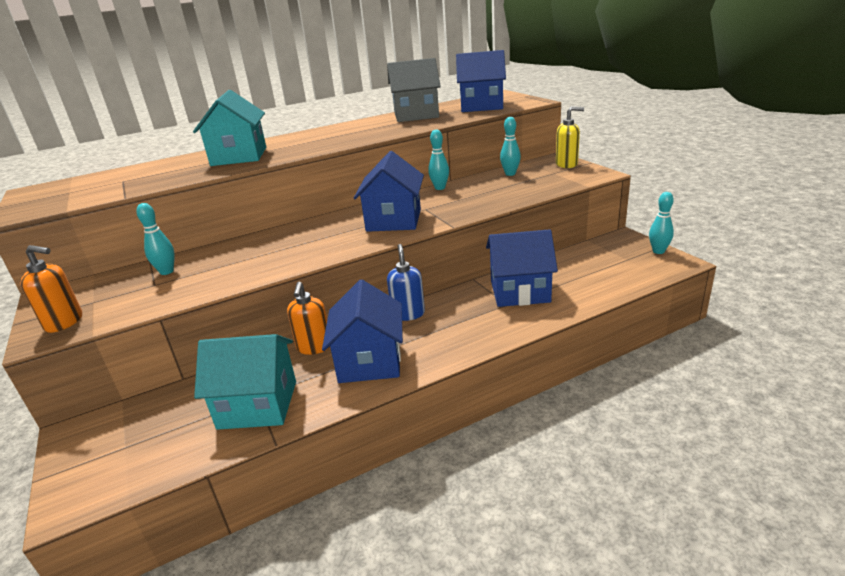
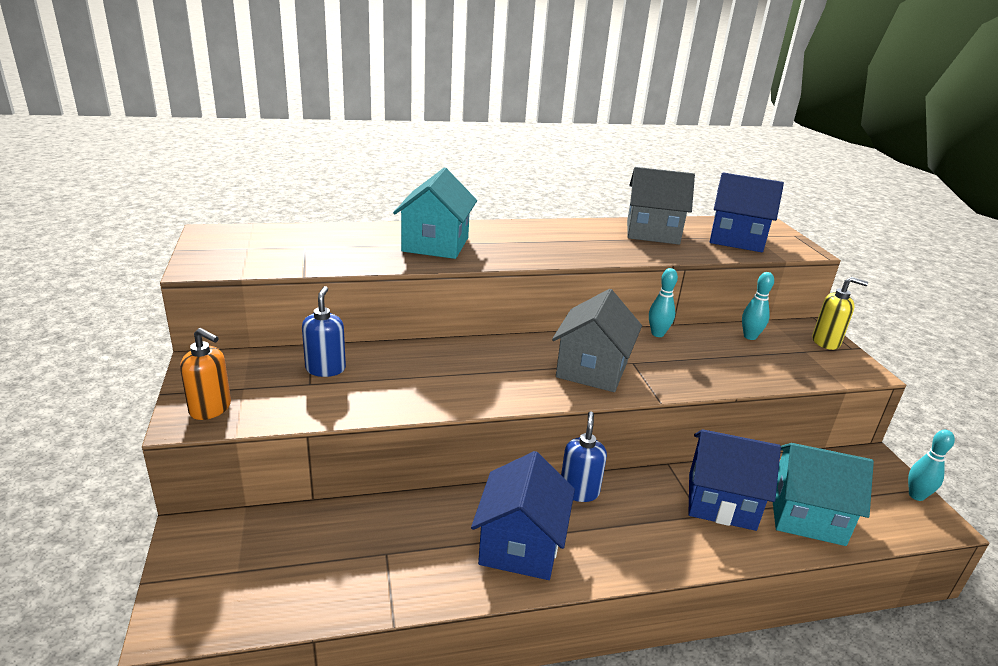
camera: 10 degrees right, 0 degrees up
turquoise bowling pin [136,203,175,275] -> blue soap dispenser [302,286,346,377]
turquoise house [194,334,296,430] -> turquoise house moved to [773,443,874,546]
orange soap dispenser [287,282,330,355] -> none
blue house [354,151,424,232] -> grey house [552,289,642,392]

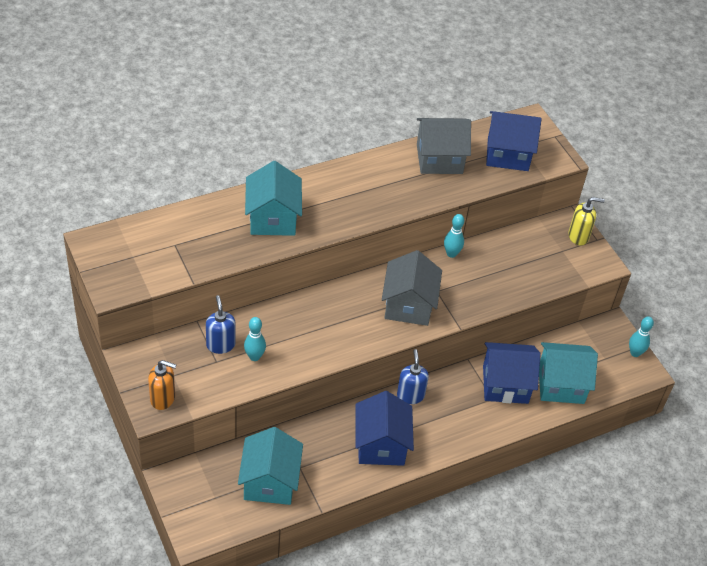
camera: 15 degrees left, 20 degrees up
turquoise bowling pin [742,272,774,340] -> turquoise bowling pin moved to [244,317,266,361]
none -> turquoise house [238,427,303,505]

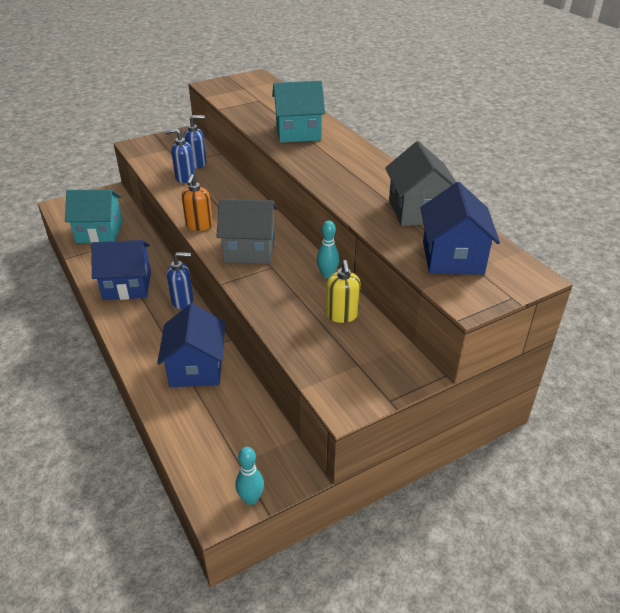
camera: 90 degrees right, 10 degrees down
orange soap dispenser [148,360,176,410] -> orange soap dispenser moved to [181,174,213,231]
turquoise bowling pin [244,317,266,361] -> blue soap dispenser [165,128,195,183]
turquoise house [539,342,598,404] -> none
yellow soap dispenser [568,197,605,245] -> yellow soap dispenser moved to [326,260,360,323]

